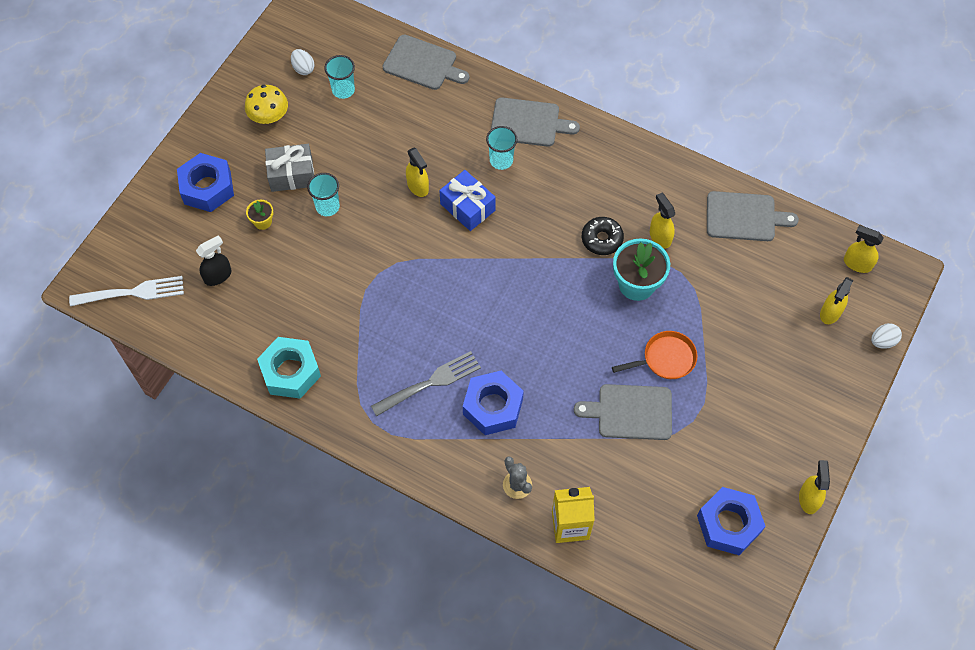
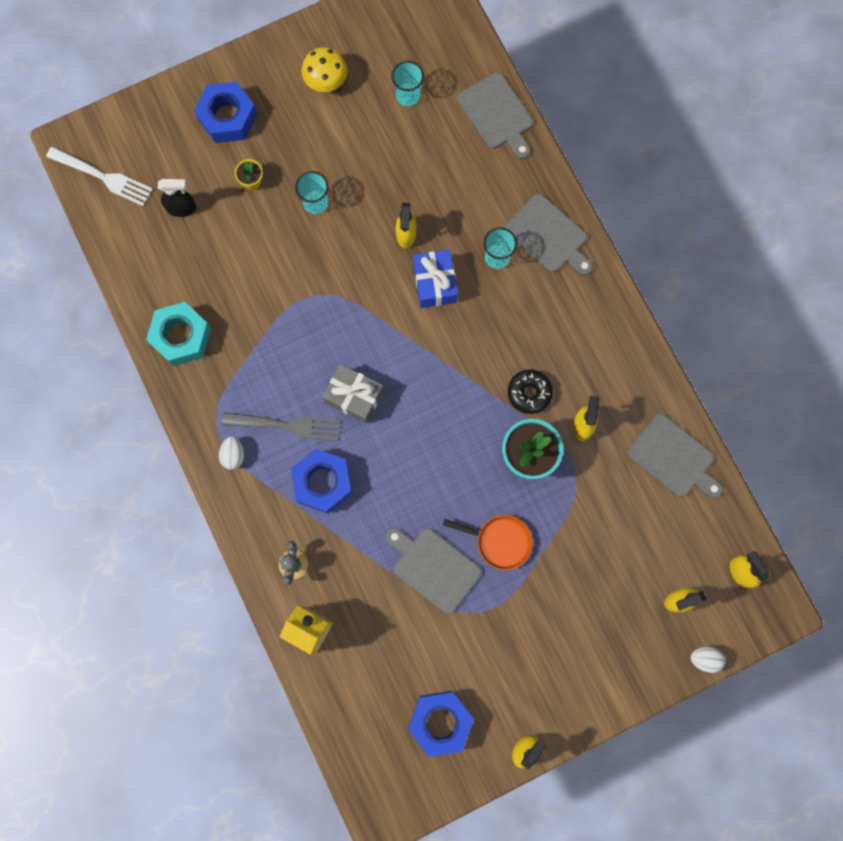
camera: 35 degrees right, 15 degrees up
grey gift [265,144,314,192] -> grey gift moved to [323,364,384,424]
white egg [291,49,314,75] -> white egg moved to [219,436,244,470]

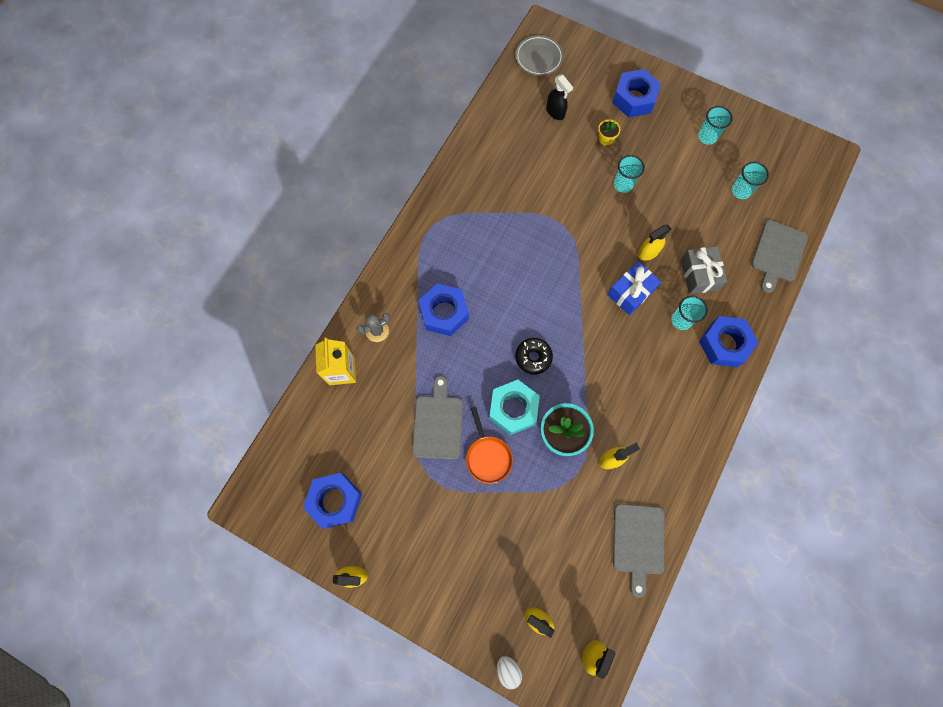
camera: 55 degrees right, 5 degrees down
white fork [46,147,153,206] -> grey plate [515,35,564,76]
turquoise nut [146,302,211,366] -> turquoise nut moved to [489,380,540,435]
white egg [219,436,244,470] -> none
grey fork [222,412,341,441] -> none
yellow mushroom [302,47,347,92] -> turquoise cup [698,106,733,145]
grey gift [323,364,384,424] -> grey gift moved to [681,246,727,294]
grey cutting board [505,194,593,275] -> blue nut [699,316,759,367]
black donut [508,370,553,414] -> black donut moved to [515,338,553,374]

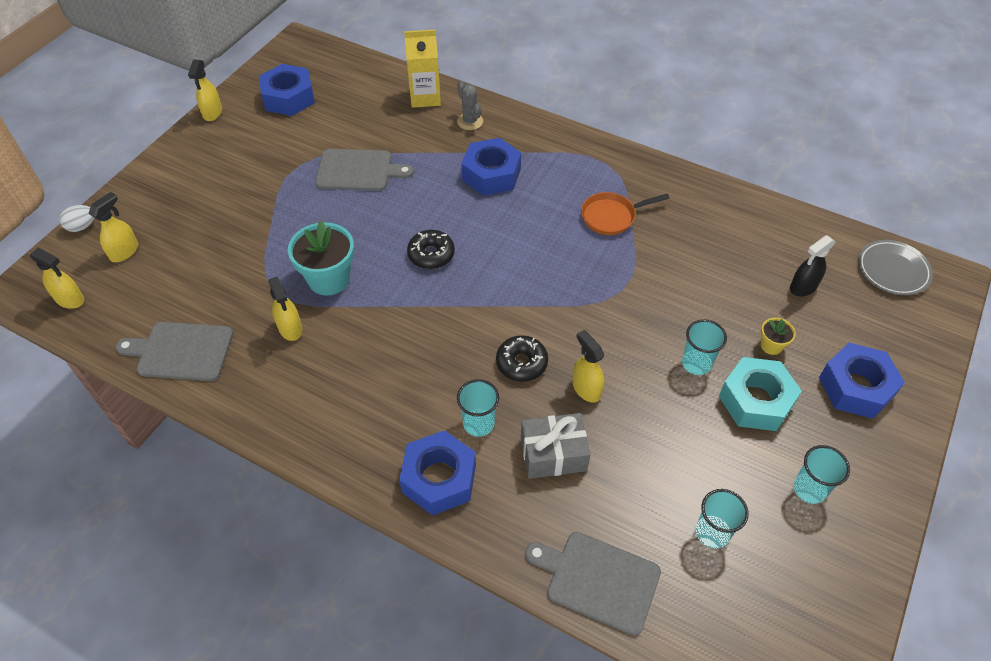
camera: 90 degrees right, 20 degrees down
orange pan [466,407,513,484] -> orange pan moved to [581,192,669,235]
turquoise nut [489,380,540,435] -> turquoise nut moved to [719,357,802,431]
blue gift [607,261,661,315] -> black donut [496,335,548,382]

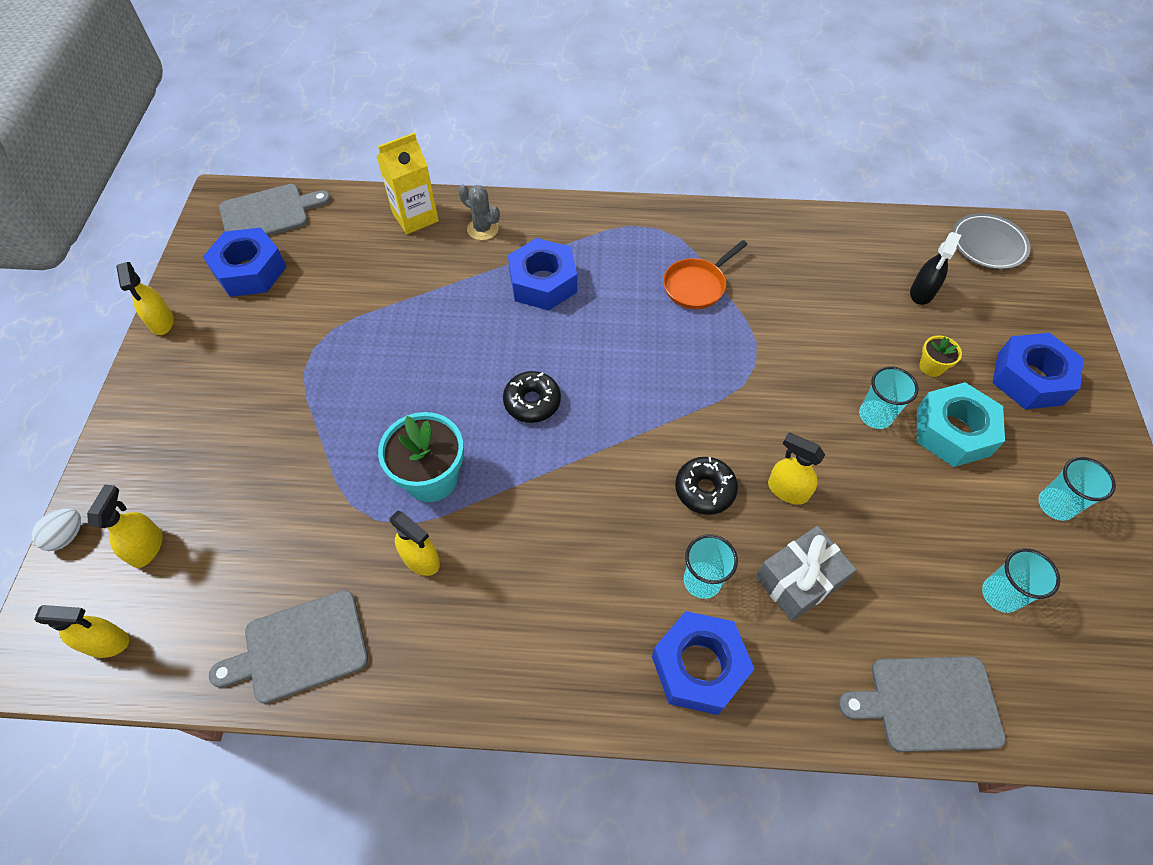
camera: 25 degrees left, 5 degrees up
grey cutting board [315,149,414,191] -> grey cutting board moved to [219,184,331,236]

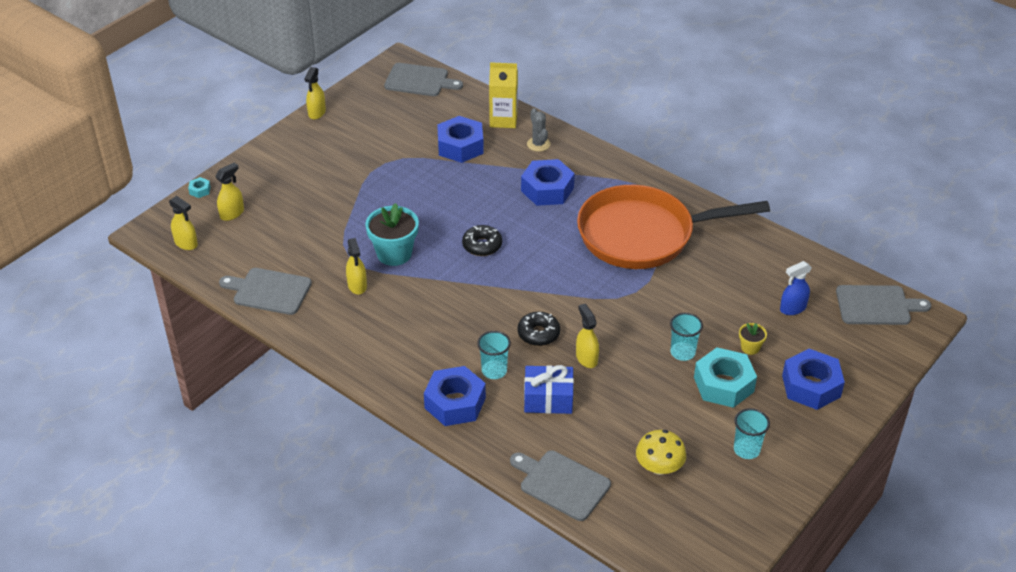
camera: 35 degrees right, 15 degrees down
white egg [31,508,81,551] -> turquoise nut [188,177,211,198]
blue nut [203,228,287,297] -> blue nut moved to [437,116,484,163]
orange pan [663,240,748,309] -> orange pan [577,185,770,269], size x2.42
grey gift [756,526,857,621] -> blue gift [524,365,574,414]
black spray bottle [910,232,961,305] -> blue spray bottle [780,261,812,315]
grey plate [952,213,1030,269] -> grey cutting board [836,285,931,325]
turquoise cup [982,548,1060,613] -> yellow mushroom [636,430,686,475]

